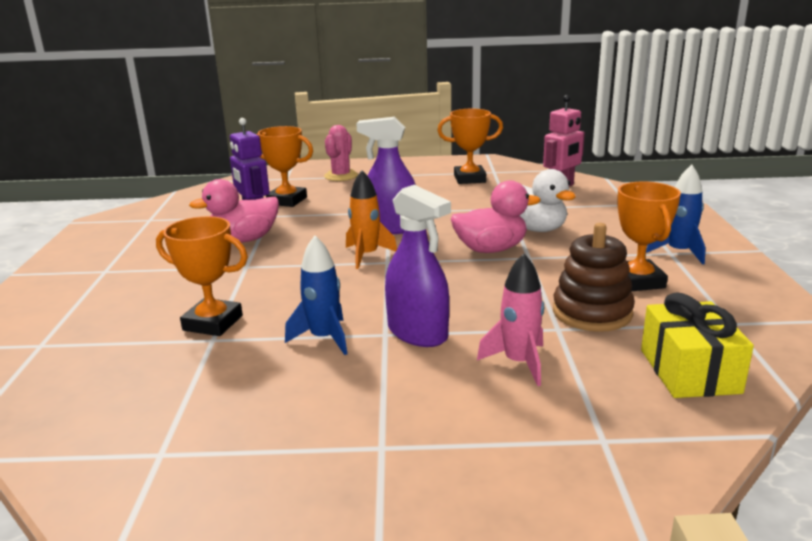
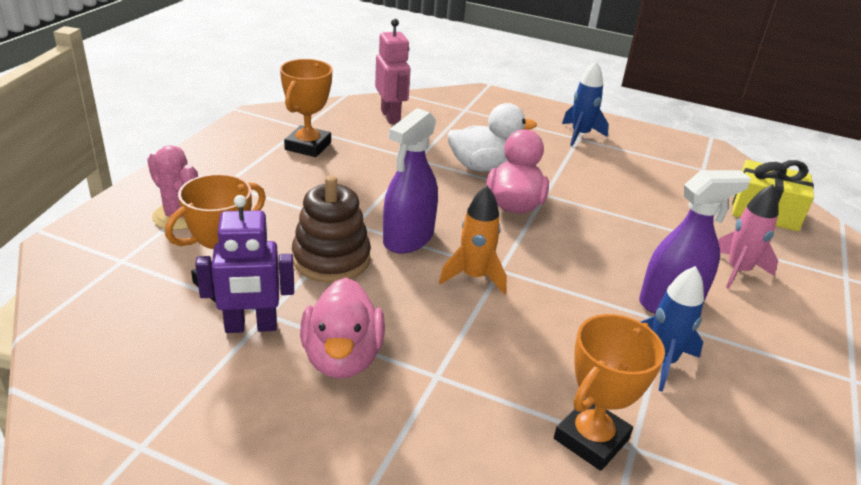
camera: 70 degrees left, 10 degrees up
brown stacking toy [553,223,635,332] -> brown stacking toy moved to [292,175,371,283]
orange trophy [617,181,681,291] -> none

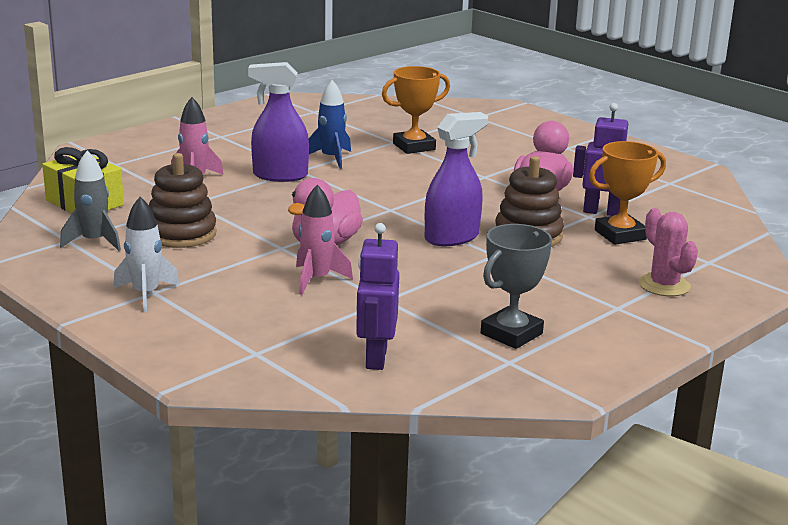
camera: 155 degrees left, 10 degrees down
orange trophy [280,59,333,157] -> grey trophy [481,224,552,349]
pink robot [375,19,411,124] -> purple robot [356,223,399,370]
orange rocket [439,186,507,295] -> none
white duck [447,103,537,172] -> pink rocket [296,185,353,295]
blue rocket [562,61,609,146] -> white rocket [113,197,180,312]
none -> grey rocket [60,151,121,251]
none -> brown stacking toy [149,153,217,248]

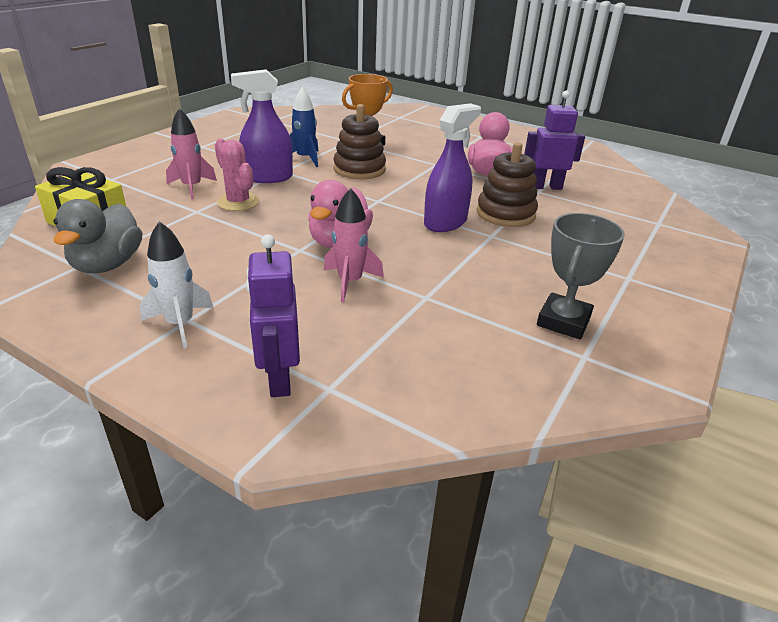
camera: 15 degrees left, 10 degrees up
grey rocket [60,151,121,251] -> grey duck [53,199,142,273]
brown stacking toy [149,153,217,248] -> brown stacking toy moved to [334,104,386,179]
purple robot [356,223,399,370] -> purple robot moved to [246,235,300,397]
orange trophy [589,141,666,245] -> none
pink cactus [639,208,698,296] -> pink cactus moved to [215,139,259,211]

